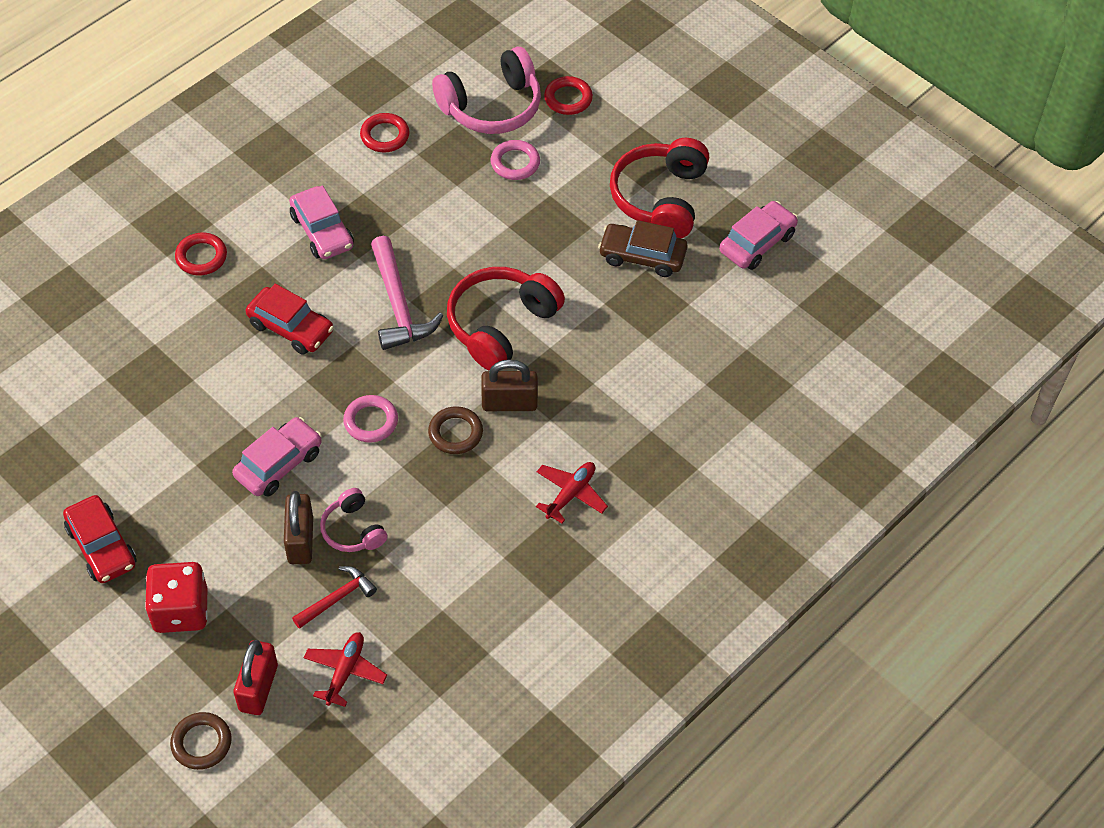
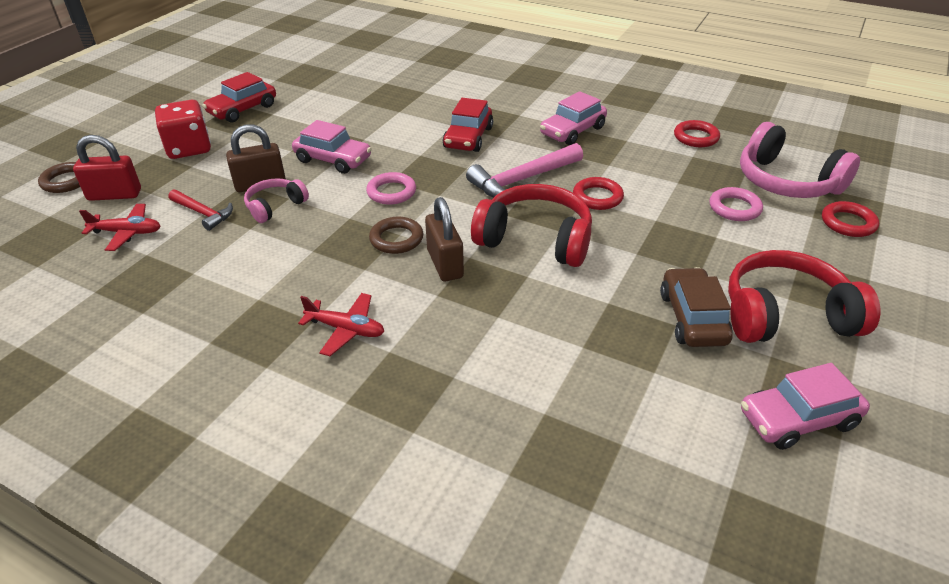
camera: 75 degrees right, 15 degrees down
red ring [175,233,227,275] -> red ring moved to [573,177,624,210]
pink car [719,201,798,270] -> pink car turned 135 degrees clockwise [741,363,870,450]

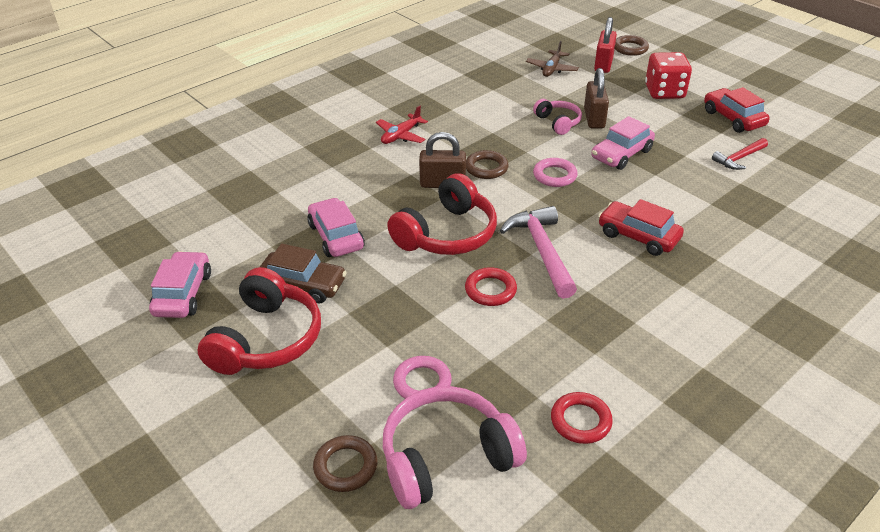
camera: 110 degrees right, 0 degrees up
red plane [79,204,160,251] -> brown plane [526,41,579,77]
red hammer [168,189,233,231] -> red hammer moved to [712,138,768,170]
pink car [540,91,607,145] -> pink car moved to [307,198,365,257]
red ring [822,201,879,237] -> brown ring [313,435,377,492]

